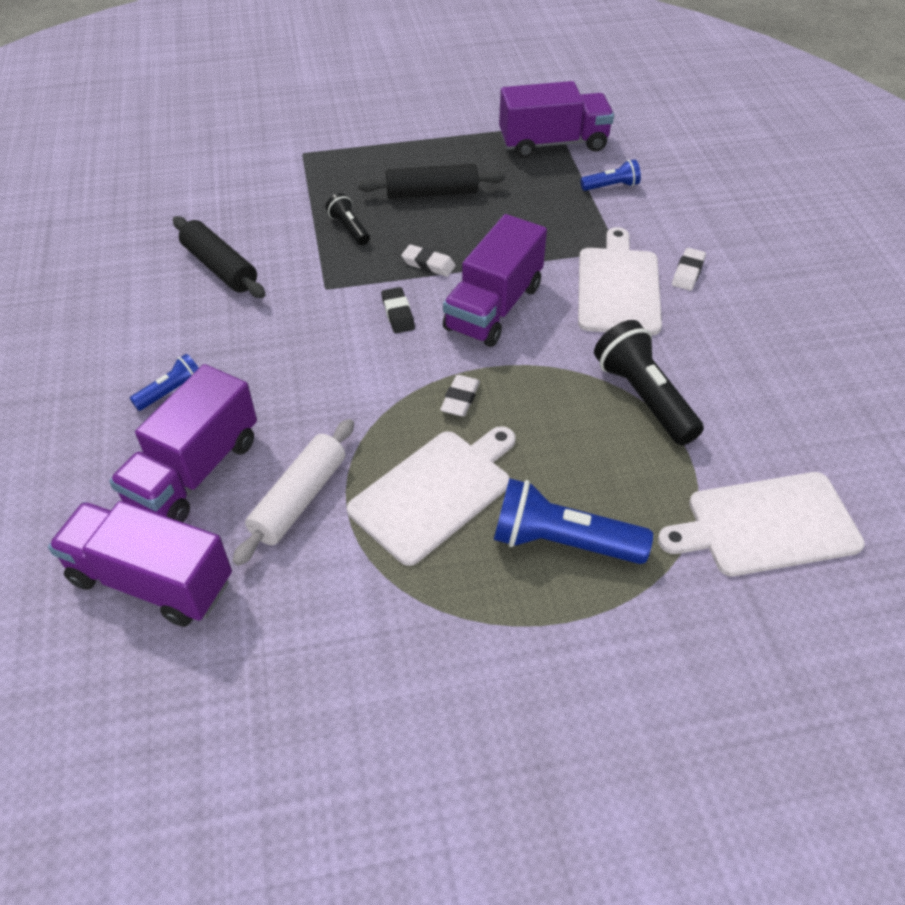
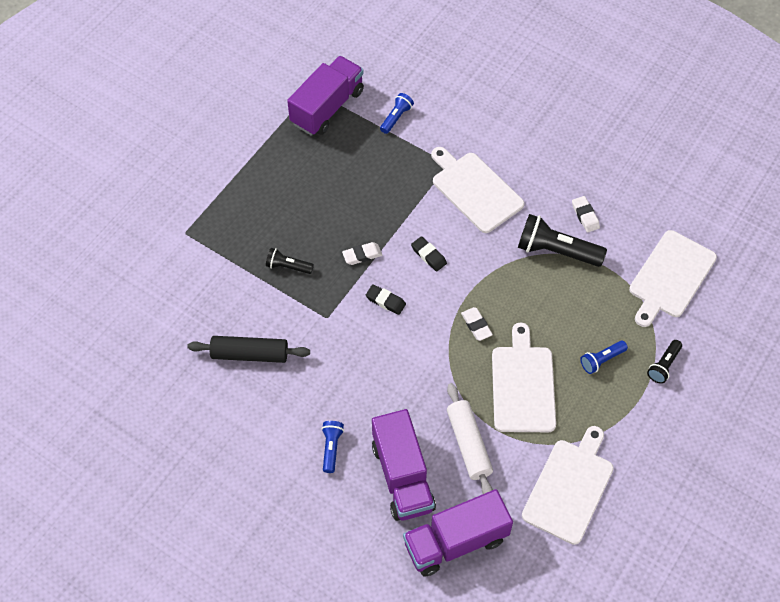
camera: 45 degrees left, 10 degrees up
black rolling pin [358,164,505,199] -> none
purple truck [443,214,547,347] -> black eraser [411,236,447,272]
blue flashlight [494,478,653,564] -> blue flashlight [580,341,628,374], size x0.54
white eraser [672,248,706,291] -> white eraser moved to [572,196,600,233]
none -> white cutting board [522,426,614,545]
none -> black flashlight [647,340,682,384]

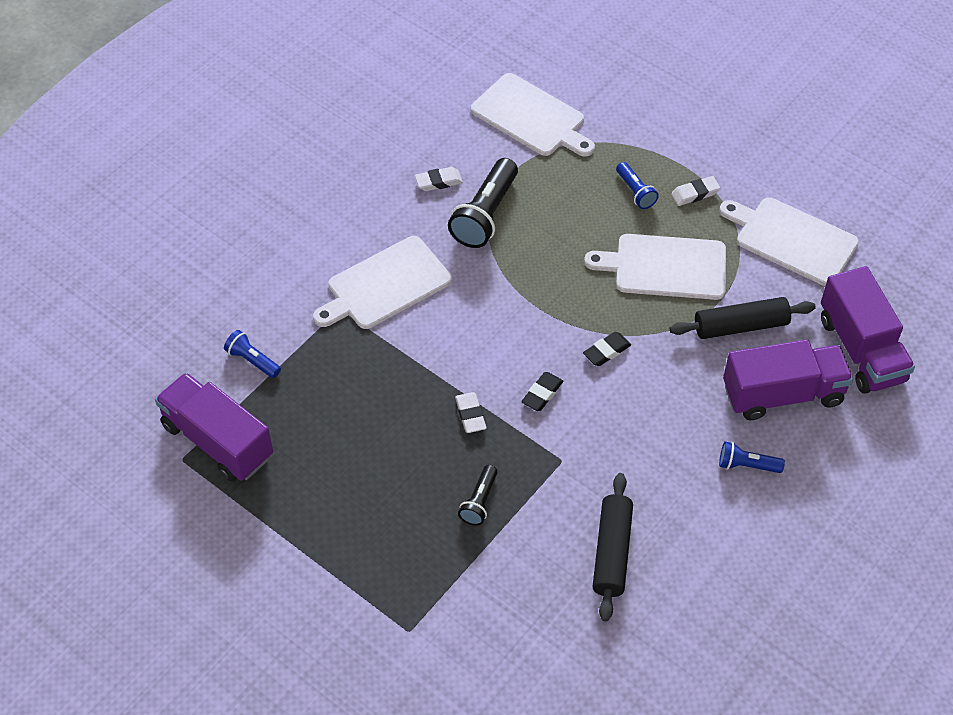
camera: 85 degrees left, 5 degrees down
black eraser [411,236,447,272] -> black eraser moved to [583,332,631,366]
white rolling pin [447,383,493,494] -> black rolling pin [670,297,816,339]
white eraser [461,307,493,341] -> white eraser moved to [671,176,720,206]
black flashlight [647,340,682,384] -> none

